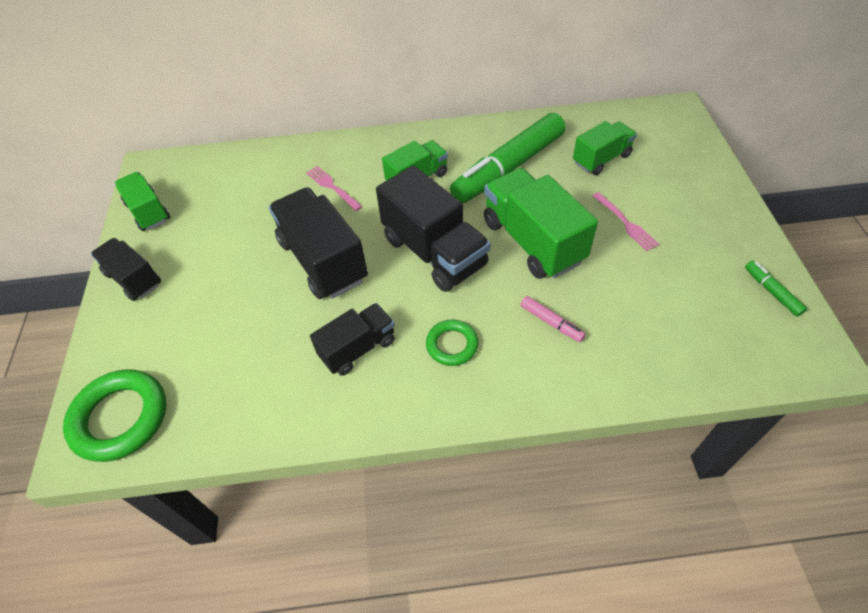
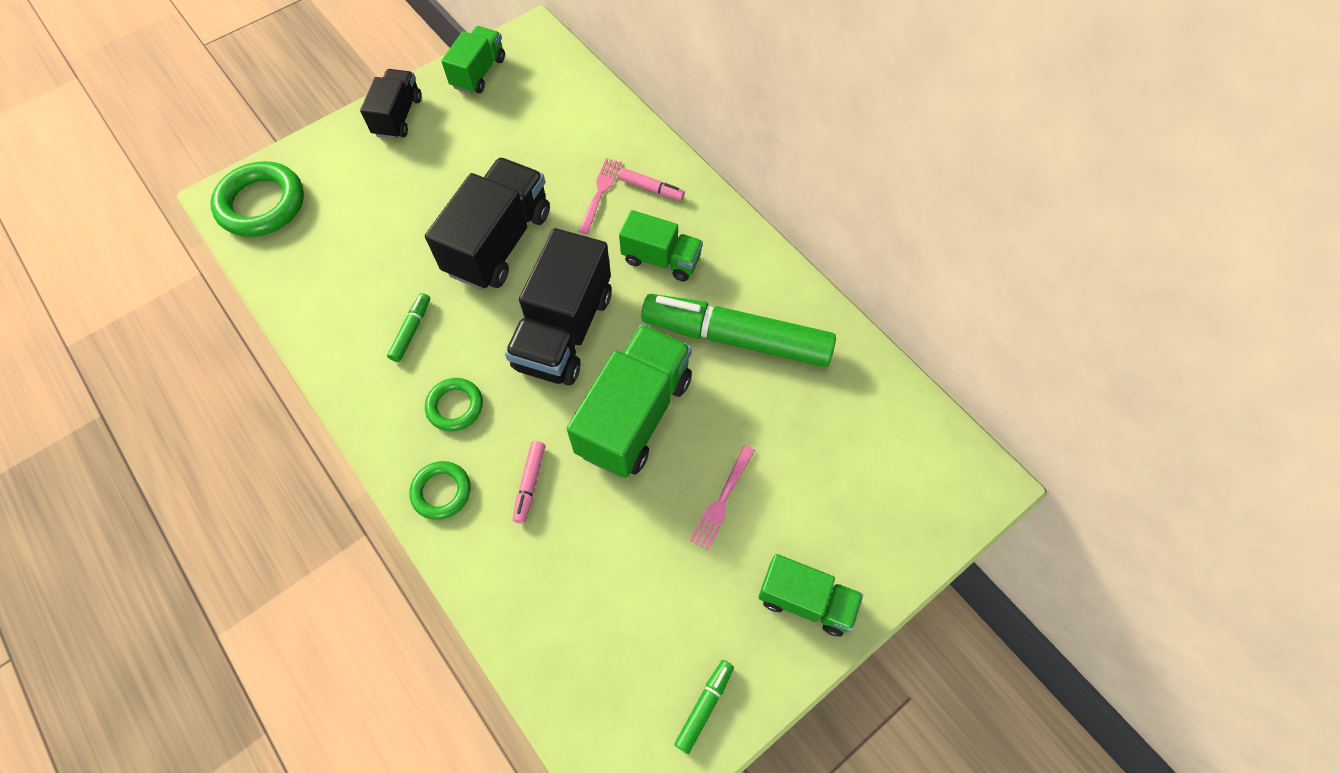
camera: 55 degrees right, 10 degrees up
black truck [310,303,395,376] -> green marker [387,293,430,362]
green truck [573,121,637,175] -> green truck moved to [758,554,863,637]
none -> green ring [409,461,471,520]
none -> pink marker [618,168,685,201]

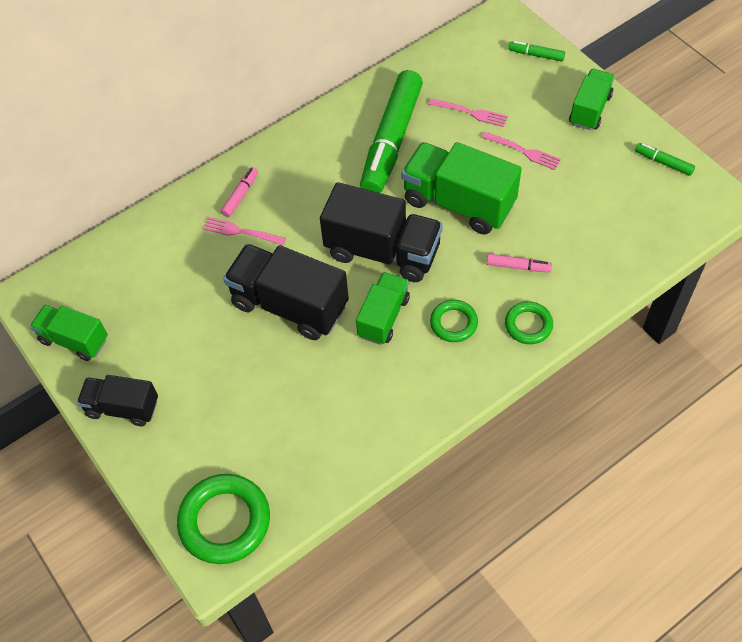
camera: 85 degrees left, 5 degrees down
green marker [387,293,430,362] -> green marker moved to [508,41,565,62]
green truck [619,210,703,281] -> green truck moved to [356,272,410,345]
none -> pink fork [428,98,508,127]

